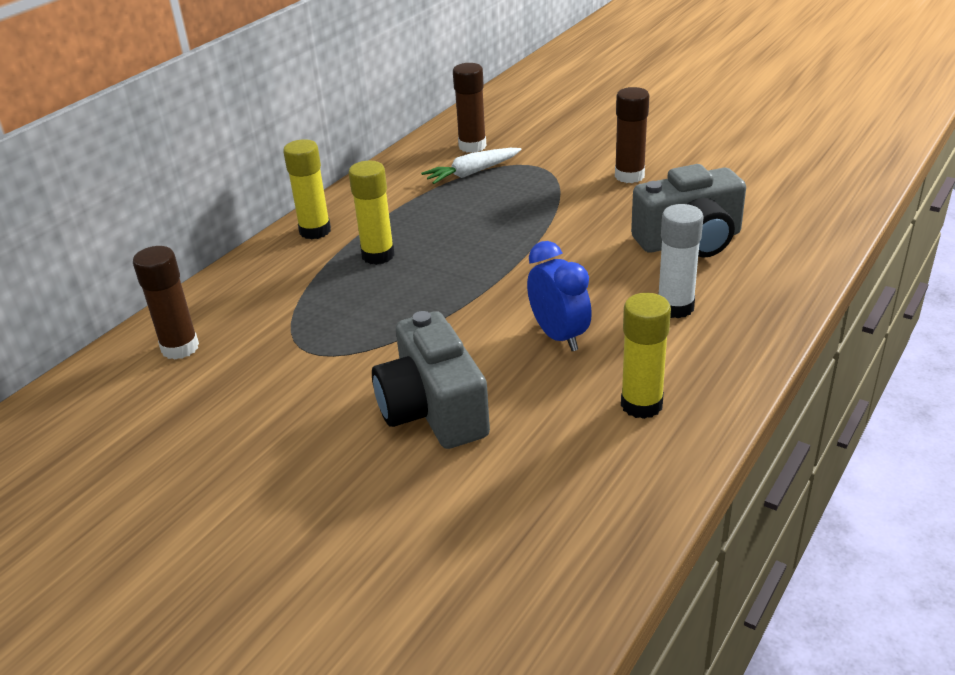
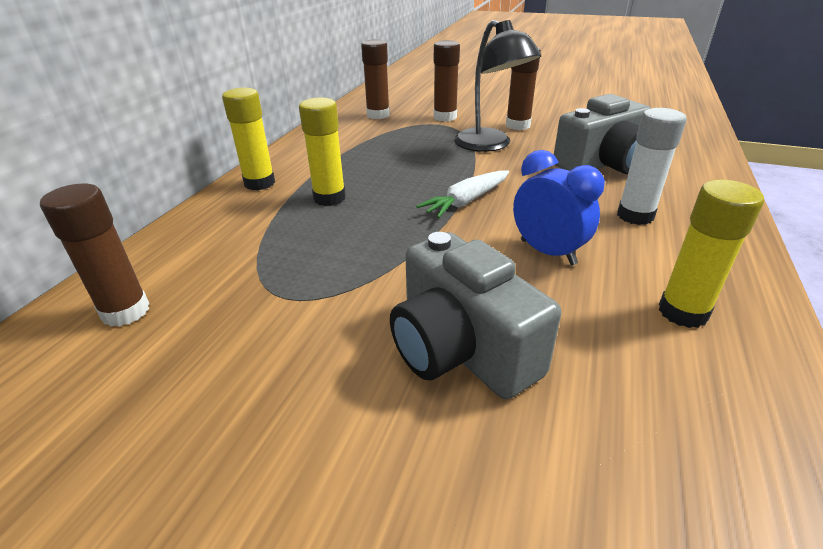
camera: 15 degrees left, 0 degrees up
white carrot [421,148,521,184] -> white carrot moved to [416,170,509,218]
none -> brown glue stick [433,40,460,122]
none -> black lamp [454,20,541,152]

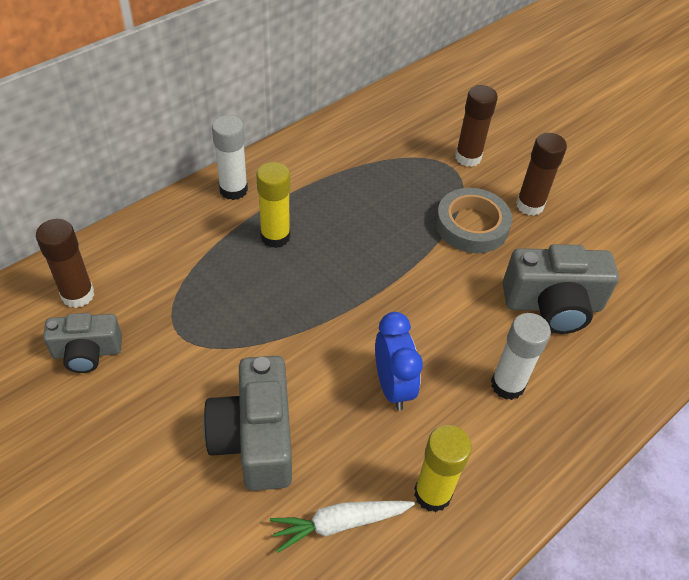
camera: 25 degrees right, 15 degrees up
yellow glue stick [222,88,275,190] -> white glue stick [212,115,248,200]
brown glue stick [361,39,390,119] -> none
white carrot [416,170,509,218] -> white carrot moved to [270,501,415,553]
black lamp [454,20,541,152] -> grey tape [436,188,512,253]
none -> grey camera [43,313,122,373]

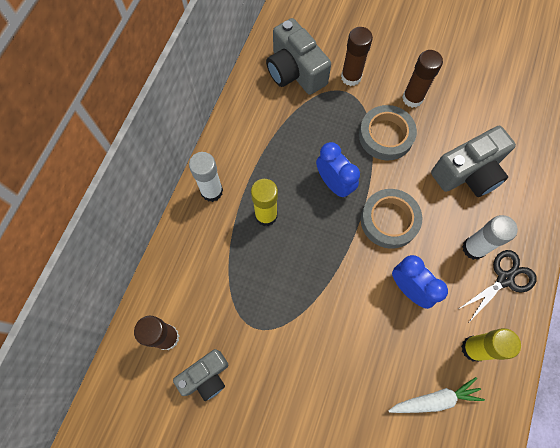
camera: 25 degrees left, 20 degrees up
grey camera [203,356,292,491] -> grey camera moved to [266,18,331,95]
white carrot [270,501,415,553] -> white carrot turned 150 degrees counterclockwise [388,377,485,413]
none -> blue clock [316,142,360,198]
none -> grey tape [361,189,422,249]
none -> black scissors [459,250,537,322]

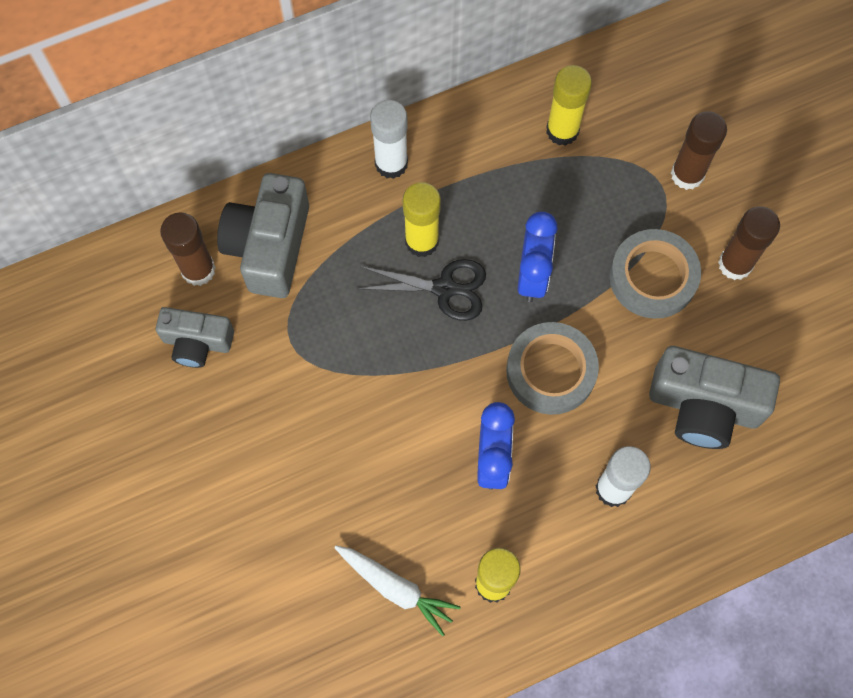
camera: 45 degrees right, 0 degrees up
grey camera [266,18,331,95] -> grey camera moved to [217,173,309,298]
black scissors [459,250,537,322] -> black scissors moved to [357,259,486,321]
none -> yellow glue stick [546,65,592,146]

